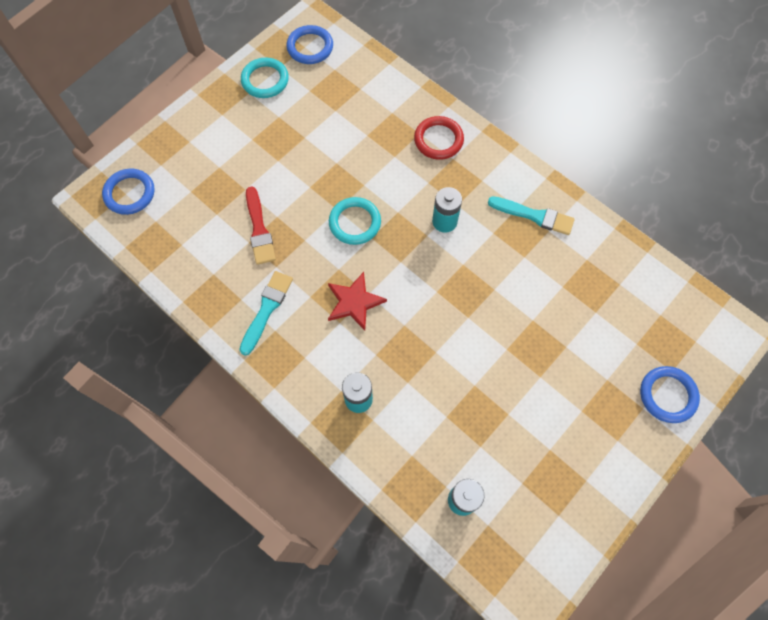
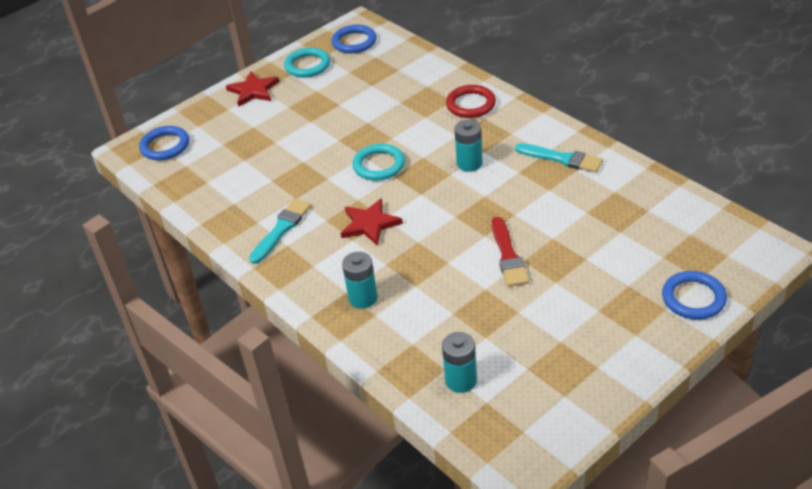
camera: 10 degrees right, 25 degrees down
red brush [246,186,276,265] -> red brush moved to [492,217,529,287]
none -> red star [226,71,279,107]

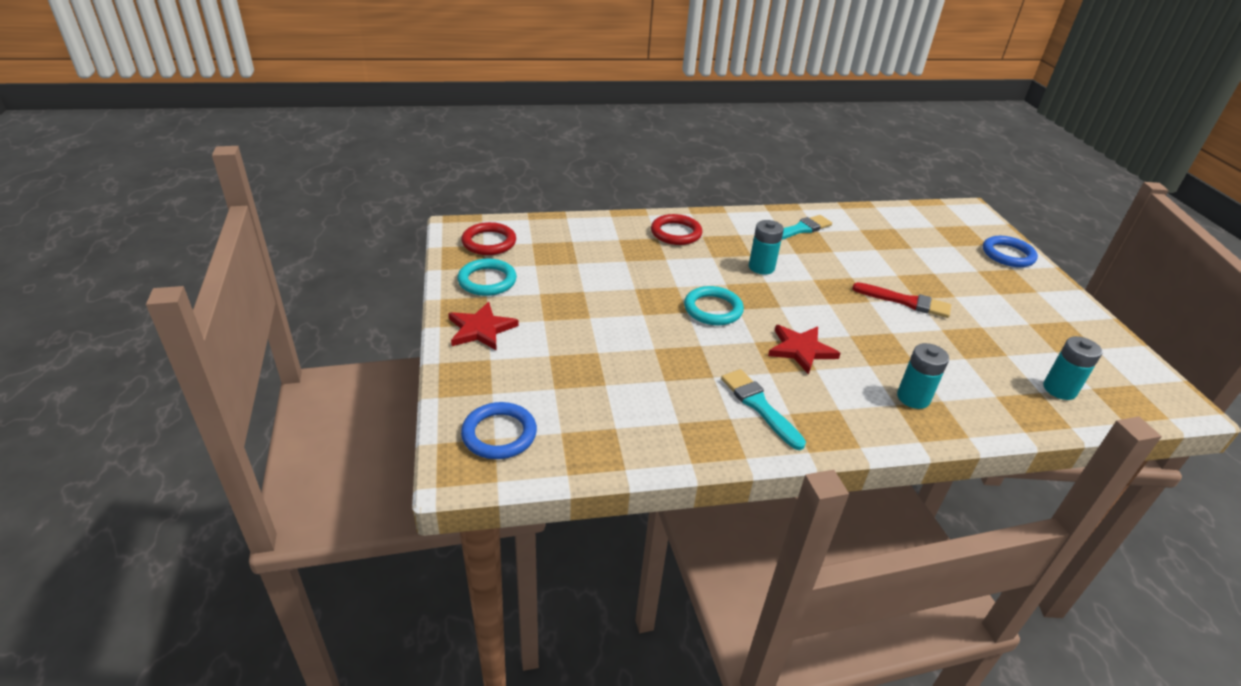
camera: 65 degrees left, 5 degrees down
blue ring [332,24,377,53] -> red ring [461,222,516,255]

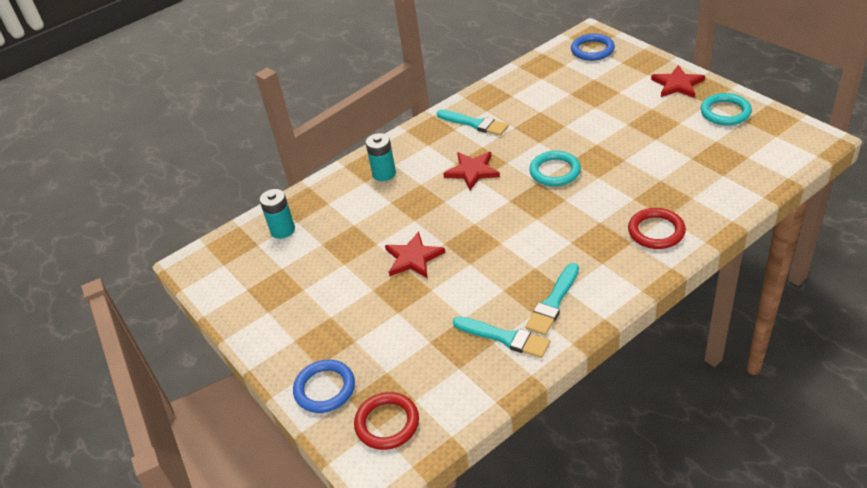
camera: 160 degrees right, 5 degrees up
red ring [461,222,516,255] -> red ring moved to [354,392,419,450]
turquoise battery [749,220,784,275] -> none
red brush [852,282,951,318] -> red star [385,231,445,278]
none -> turquoise brush [453,316,550,358]

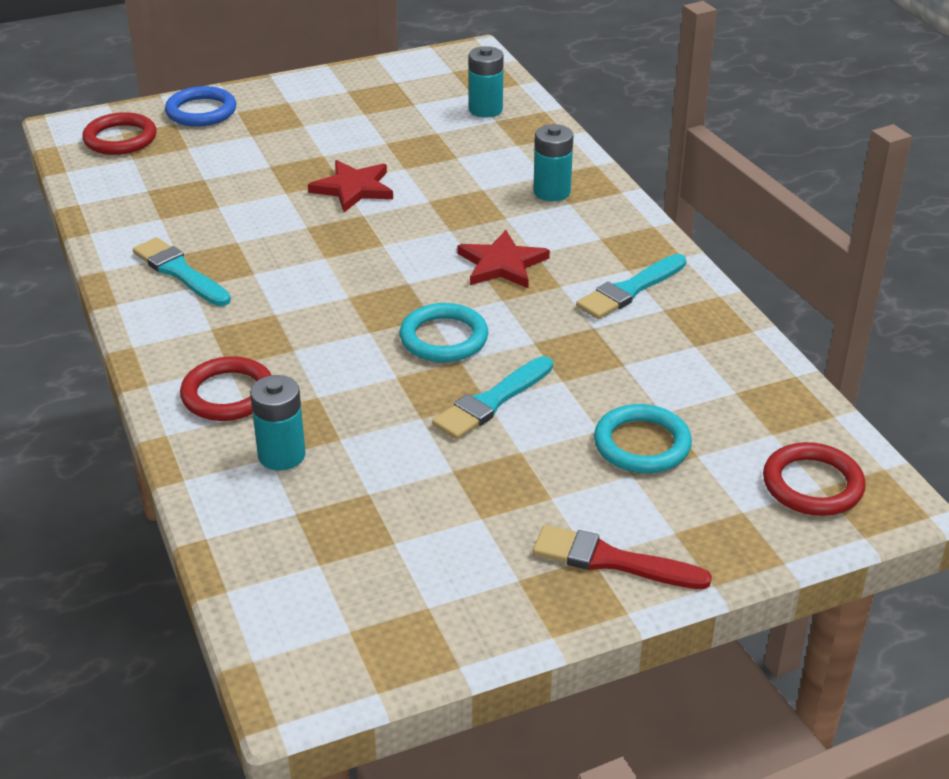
camera: 100 degrees right, 5 degrees down
turquoise brush [453,316,550,358] -> turquoise brush moved to [432,356,553,440]
blue ring [571,34,615,61] -> red ring [763,442,866,516]
red star [651,65,705,98] -> red brush [533,525,712,589]
turquoise ring [701,93,752,126] -> turquoise ring moved to [594,404,692,473]
none -> turquoise battery [250,375,306,471]

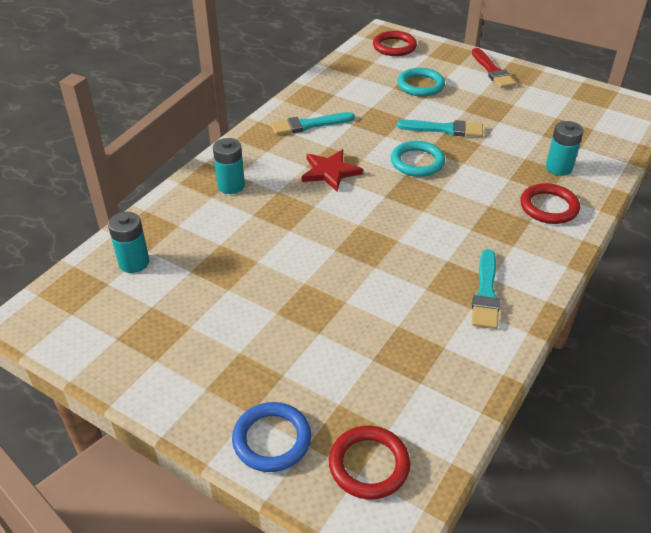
camera: 125 degrees left, 5 degrees up
red star [308,160,393,212] -> none
turquoise brush [576,254,686,319] -> turquoise brush turned 150 degrees clockwise [271,112,355,135]

